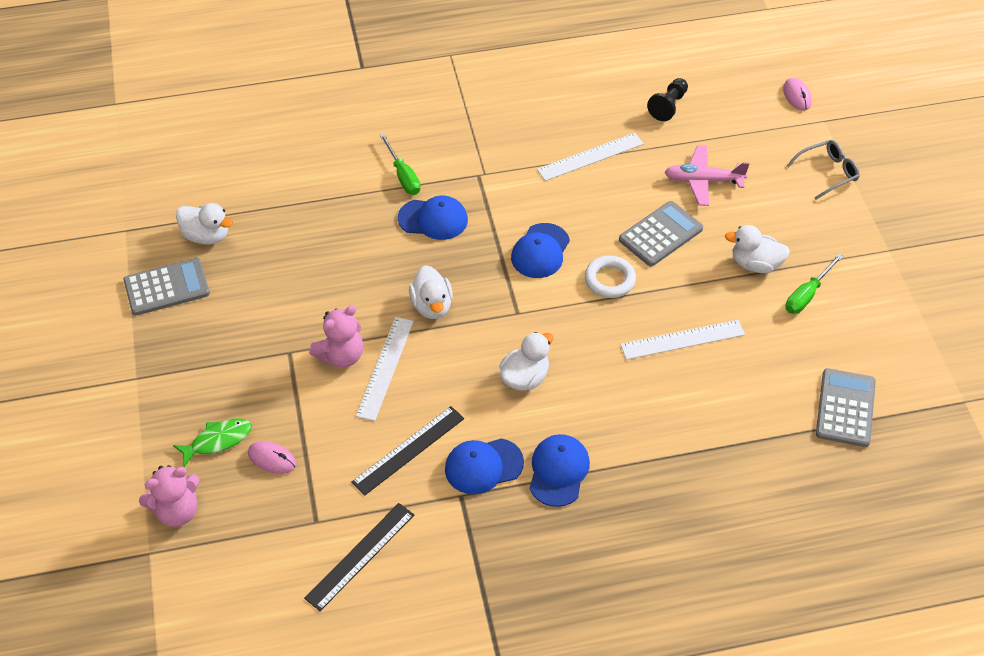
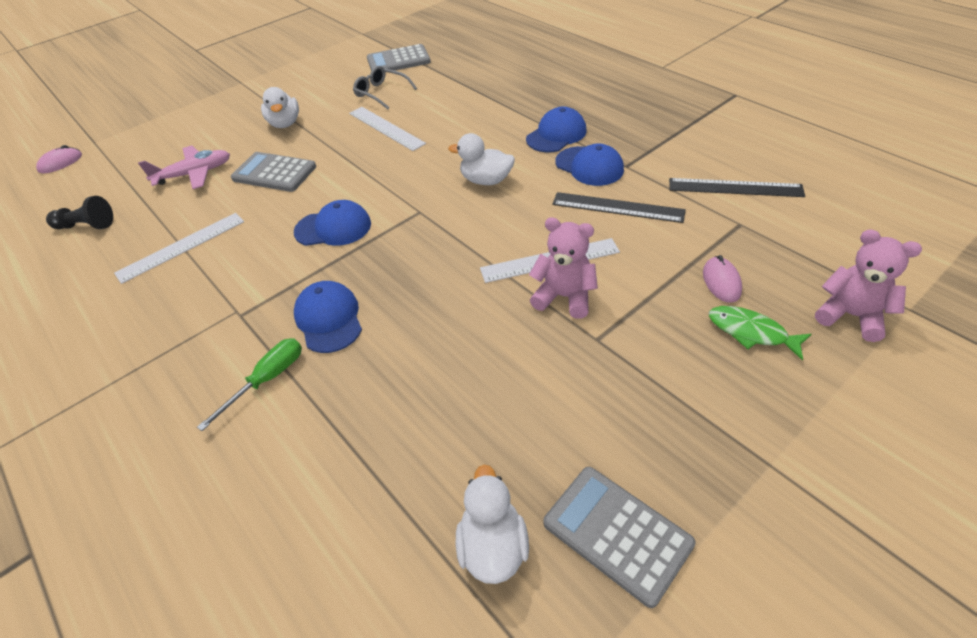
camera: 115 degrees left, 5 degrees down
white duck [409,265,453,319] -> none
blue cap [529,434,590,507] -> blue cap turned 150 degrees clockwise [526,107,586,152]
white ruler [537,133,644,181] -> white ruler turned 75 degrees counterclockwise [114,213,244,284]
white ring [585,256,636,298] -> none
pink plane [665,145,750,206] -> pink plane turned 90 degrees counterclockwise [138,145,230,189]
green screwdriver [785,254,843,314] -> none
grey glasses [787,140,860,200] -> grey glasses moved to [353,66,417,109]

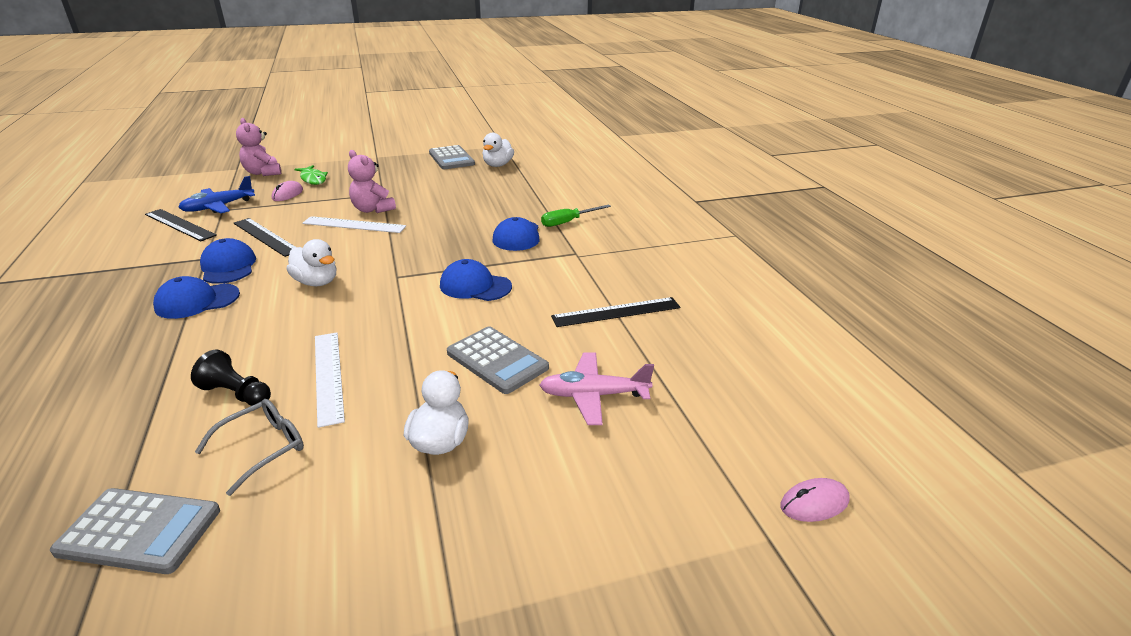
camera: 160 degrees left, 15 degrees down
black pawn [46,196,113,229] -> black pawn moved to [191,349,271,406]
white ruler [114,213,244,284] -> black ruler [551,297,680,327]
grey glasses [353,66,417,109] -> grey glasses turned 105 degrees counterclockwise [195,399,304,496]
none -> blue plane [178,176,255,214]

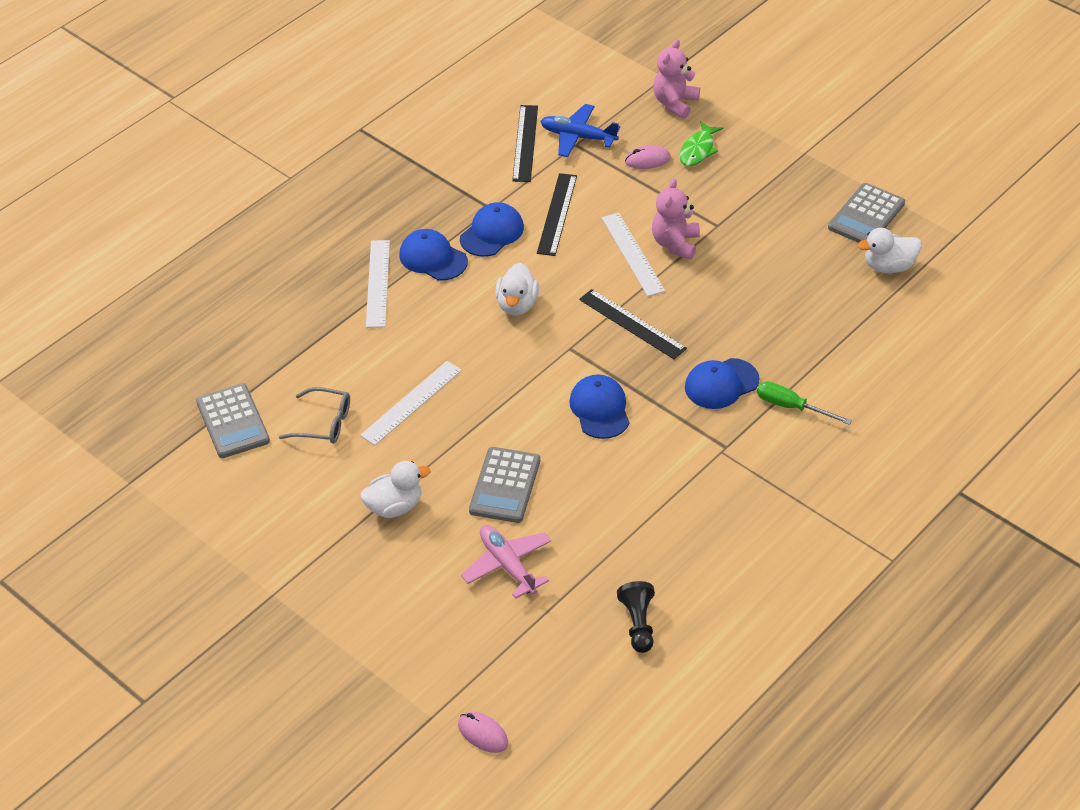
camera: 60 degrees right, 15 degrees up
black pawn [191,349,271,406] -> black pawn moved to [617,581,655,653]
black ruler [551,297,680,327] -> black ruler moved to [579,289,687,359]
none -> white ruler [366,240,390,328]

